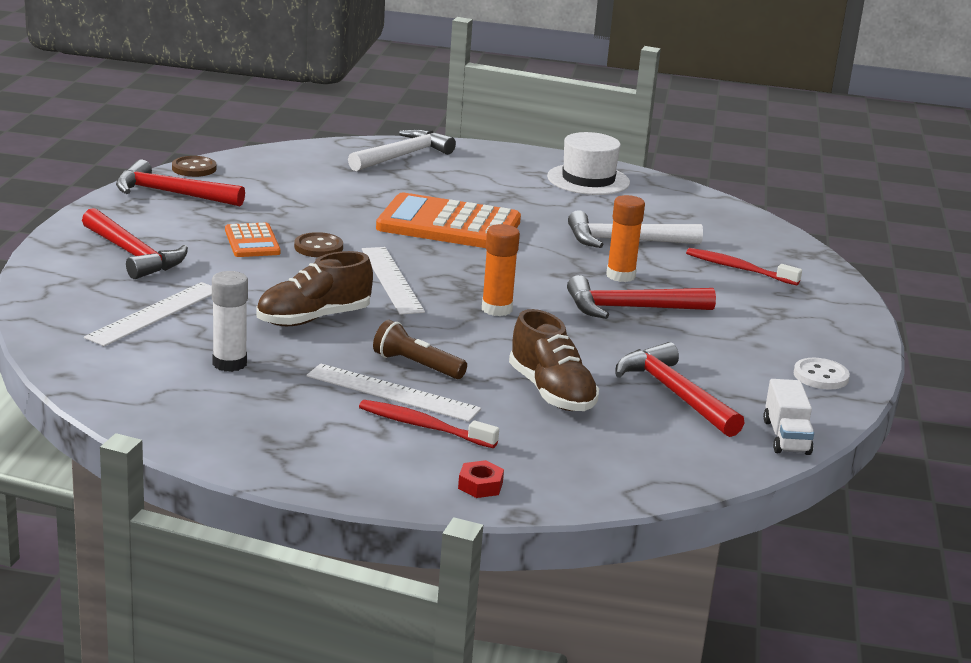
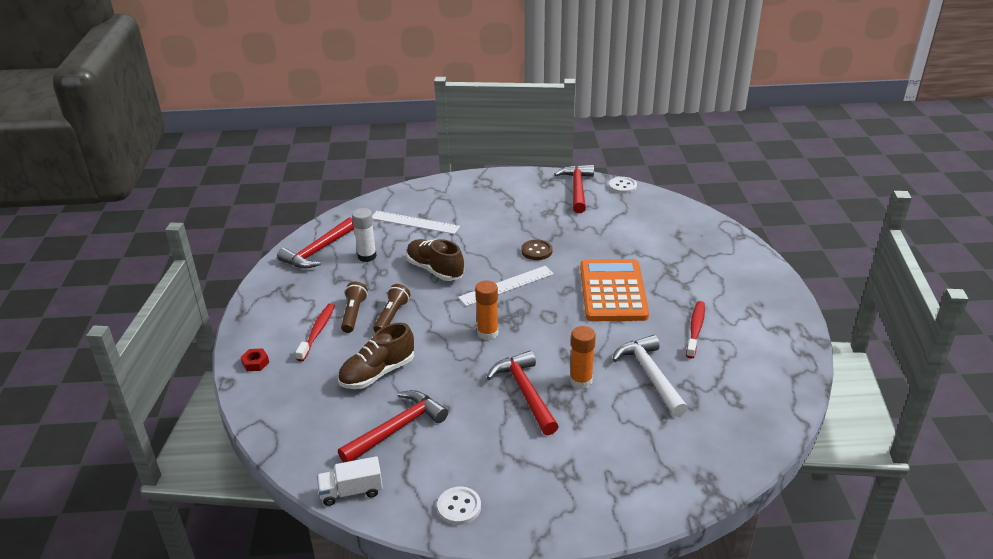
camera: 80 degrees right, 10 degrees up
red hammer [82,208,188,279] -> red hammer moved to [277,217,354,269]
brown button [172,156,216,177] -> white button [609,177,637,194]
orange calculator [225,223,281,257] -> none
white ruler [306,364,481,422] -> brown flashlight [341,282,368,333]
white hammer [348,129,456,171] -> none
white hat [547,132,630,195] -> none
red toothbrush [686,248,802,285] -> red toothbrush moved to [686,301,705,359]

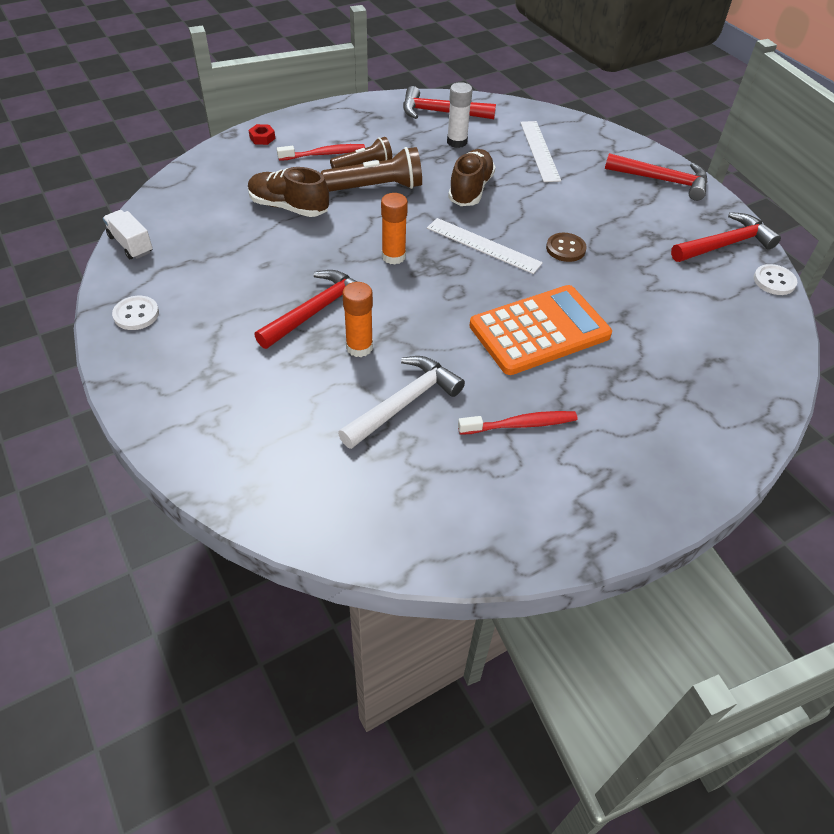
camera: 60 degrees right, 15 degrees up
red hammer [338,390,448,462] -> red hammer moved to [605,153,708,201]
brown flashlight [373,284,410,332] -> brown flashlight [321,147,422,192], size x1.56

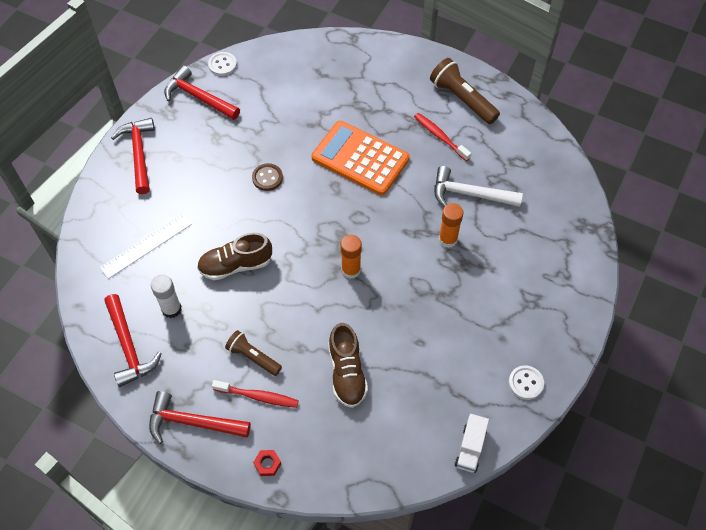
camera: 120 degrees left, 10 degrees up
red hammer [254,270,358,349] -> red hammer moved to [149,391,251,444]
red toothbrush [277,144,365,161] -> red toothbrush turned 150 degrees clockwise [212,380,299,408]
brown flashlight [321,147,422,192] -> brown flashlight moved to [430,58,500,124]
white ruler [427,218,543,274] -> none

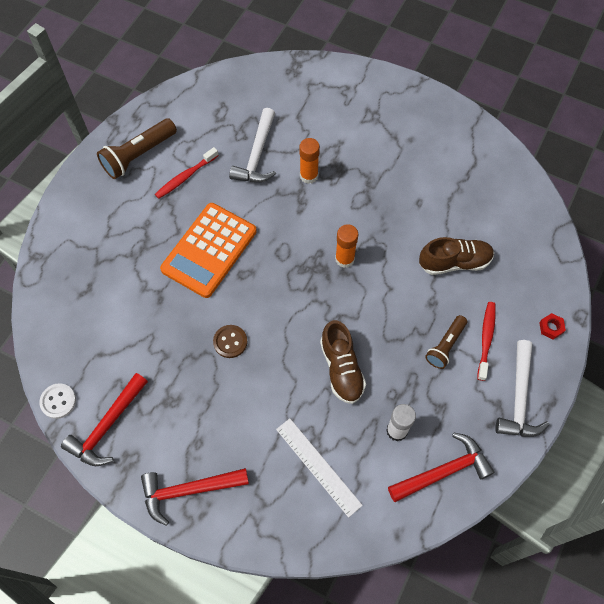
camera: 90 degrees left, 5 degrees up
red hammer [149,391,251,444] -> white hammer [495,340,550,437]
white truck [455,414,489,473] -> none
white button [509,365,544,400] -> none

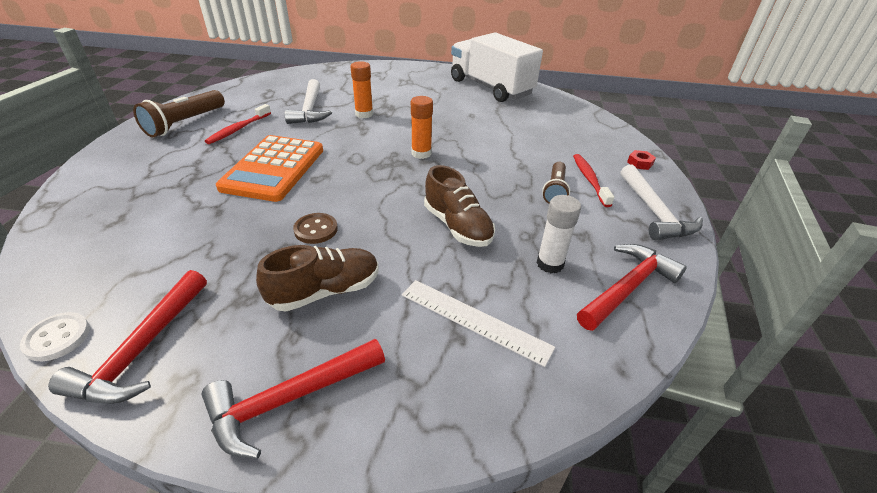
camera: 20 degrees left, 25 degrees down
brown shoe [419,237,494,275] -> brown shoe moved to [256,245,379,312]
none -> white truck [451,32,543,102]

